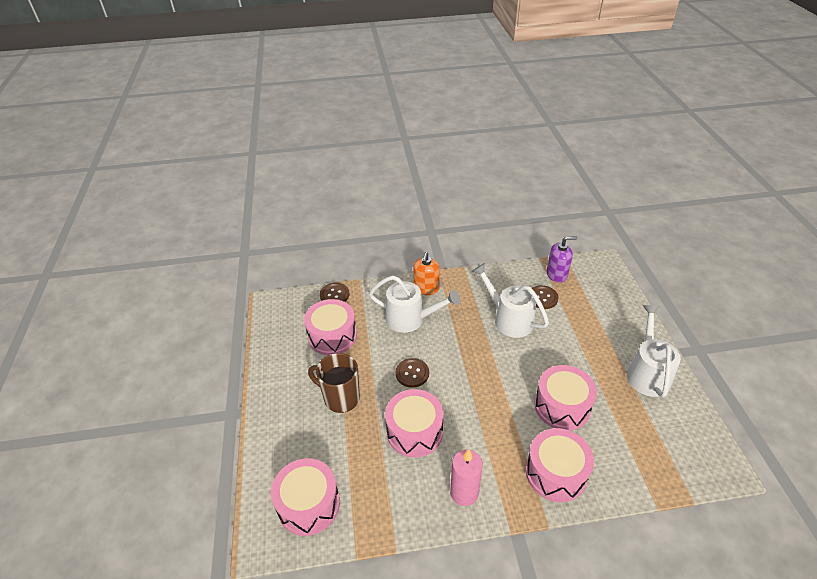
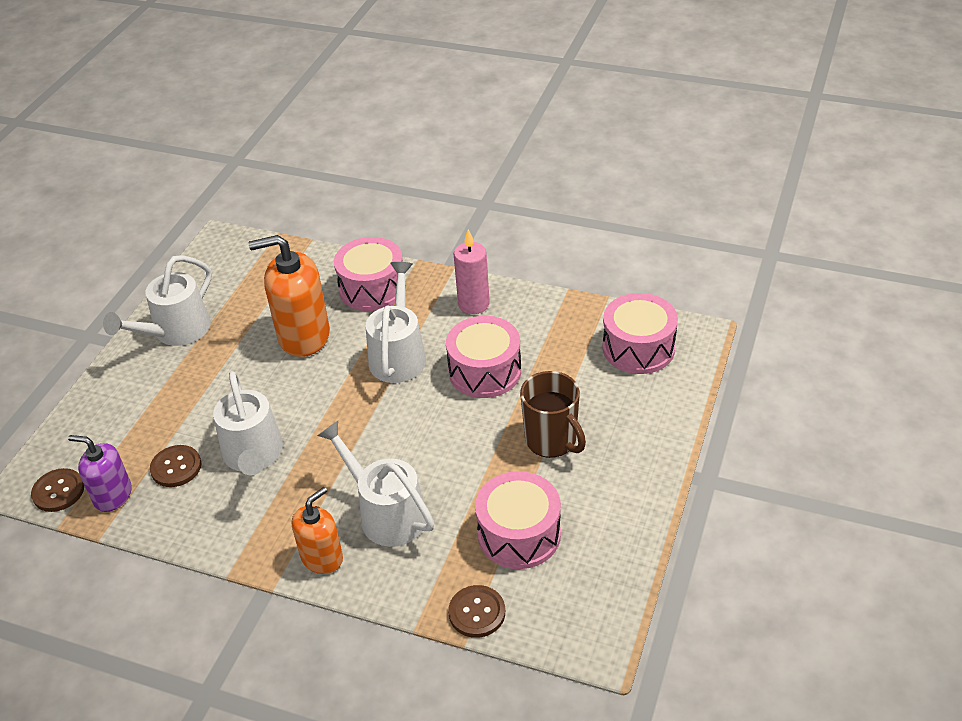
camera: 150 degrees left, 0 degrees up
brown button [396,358,429,388] -> brown button moved to [31,468,84,512]
pink drum [534,365,597,431] -> orange soap dispenser [249,235,330,357]
none -> white watering can [366,262,426,383]

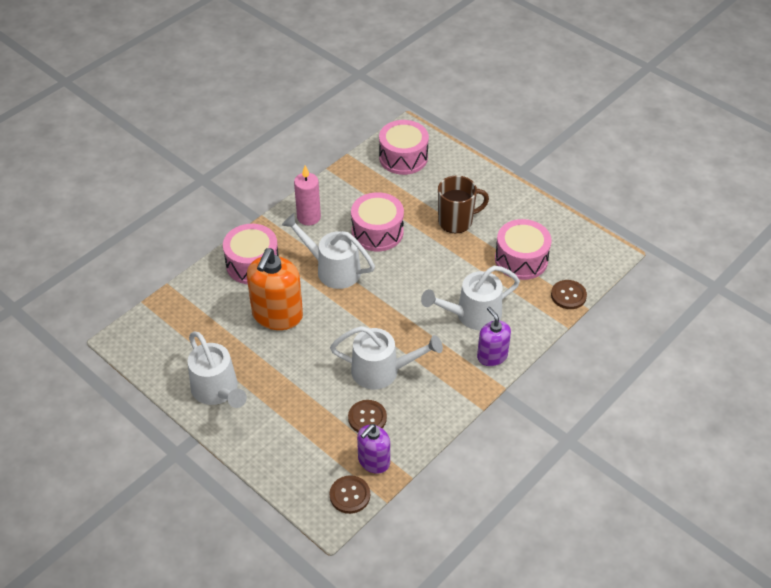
camera: 70 degrees left, 5 degrees up
orange soap dispenser [292,487,343,574] -> purple soap dispenser [477,306,511,366]

